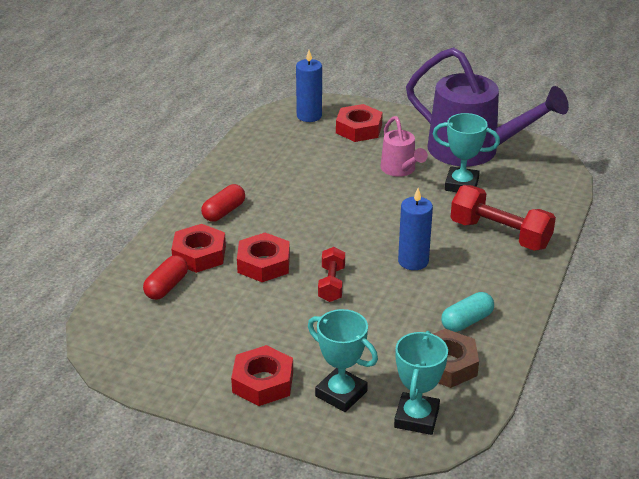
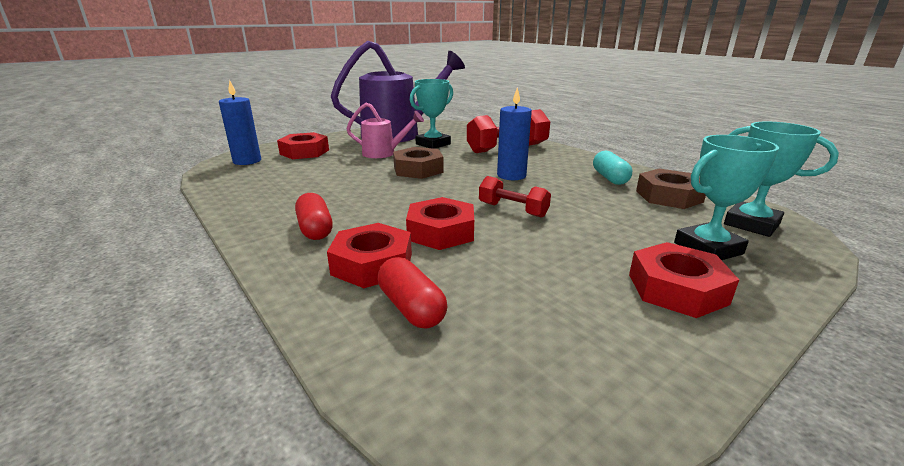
camera: 60 degrees left, 10 degrees down
none -> brown nut [393,147,444,179]

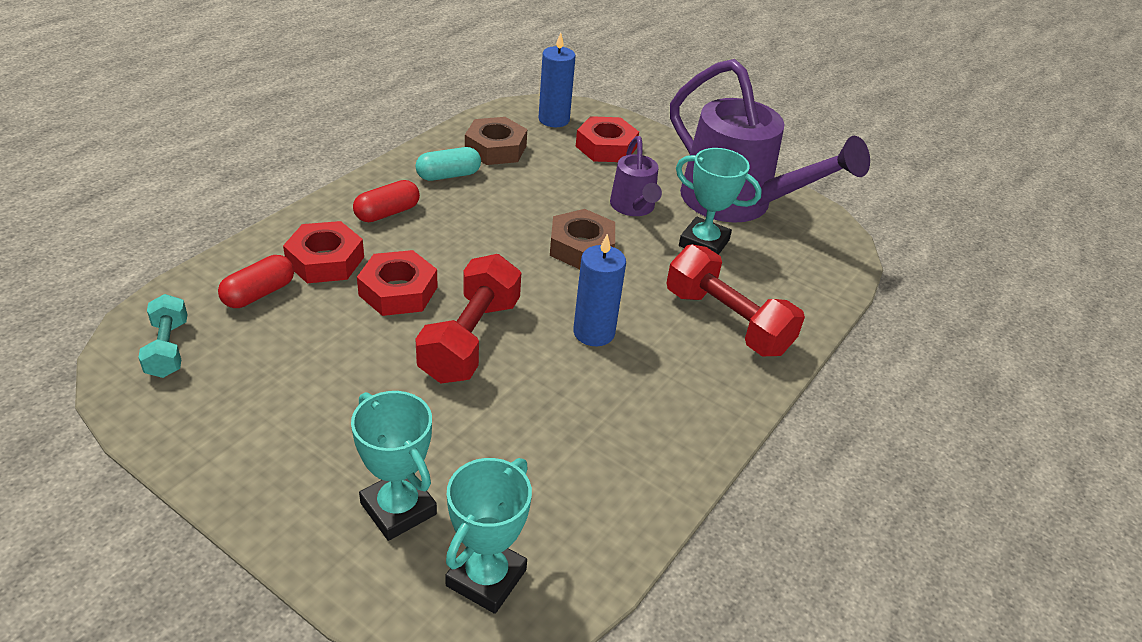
camera: 70 degrees right, 15 degrees up
pink watering can [346,103,424,158] -> purple watering can [610,136,662,216]
red dumbbell [479,176,551,218] -> red dumbbell [416,254,521,383], size x1.71
turquoise capsule [593,151,632,185] -> turquoise capsule moved to [415,147,481,181]
red nut [629,242,739,318] -> none
brown nut [636,169,706,209] -> brown nut moved to [465,117,527,165]
none -> turquoise dumbbell [138,294,187,378]

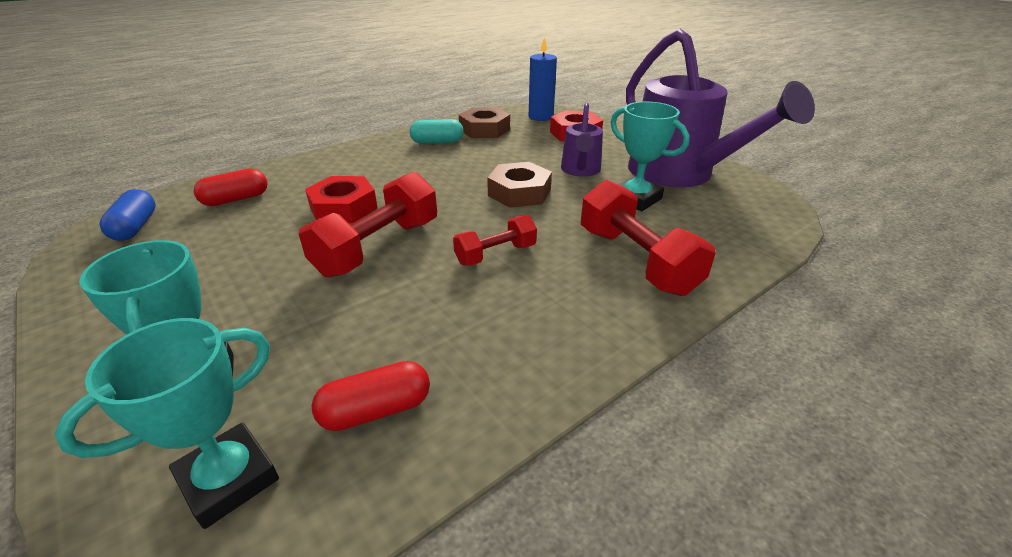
camera: 20 degrees right, 5 degrees down
turquoise dumbbell [138,294,187,378] -> blue capsule [99,189,156,241]
red nut [283,221,364,283] -> none
red capsule [353,180,420,222] -> red capsule moved to [312,361,430,431]
blue candle [573,234,626,346] -> red dumbbell [453,215,537,266]

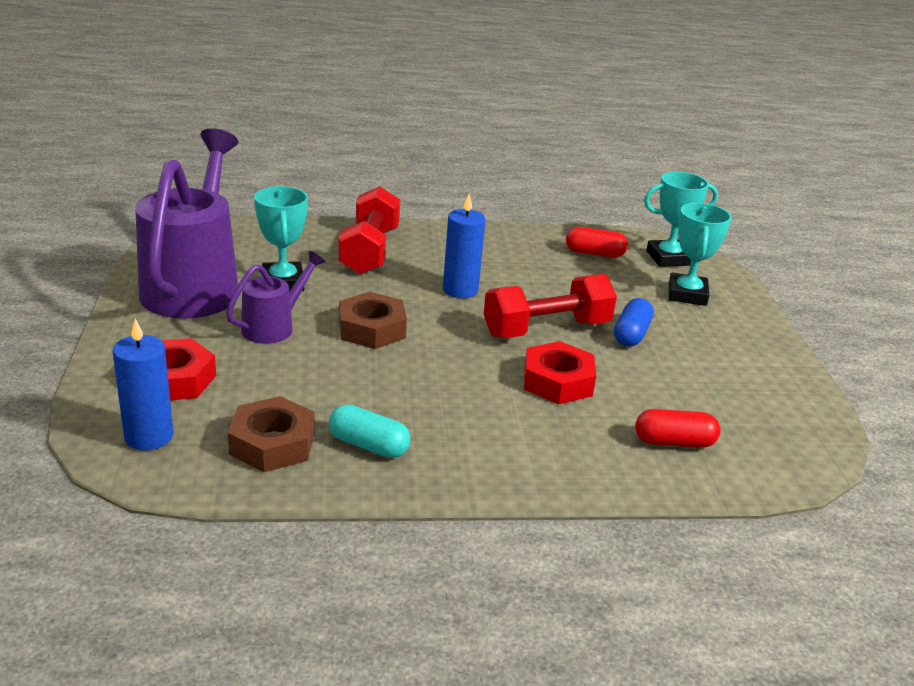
camera: 150 degrees left, 5 degrees down
blue capsule [99,189,156,241] -> blue capsule moved to [614,298,654,347]
red dumbbell [453,215,537,266] -> blue candle [443,194,486,298]

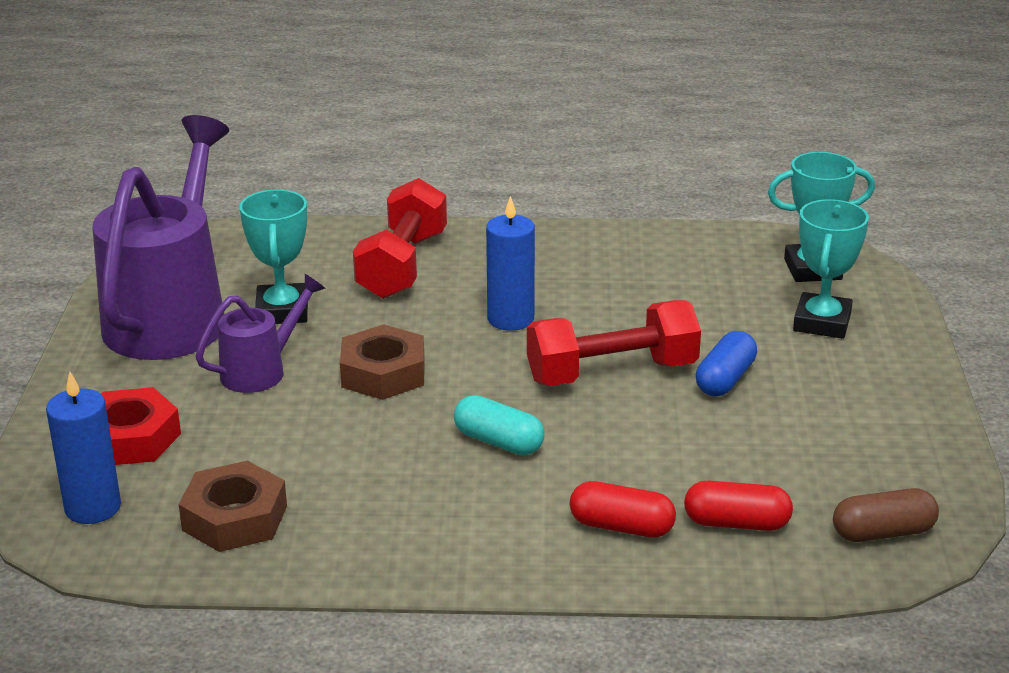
camera: 10 degrees right, 0 degrees up
turquoise capsule [329,404,410,458] -> turquoise capsule moved to [454,395,545,455]
red nut [524,341,596,404] -> none
red capsule [566,227,628,258] -> red capsule moved to [570,481,676,538]
none -> brown capsule [833,488,939,542]

